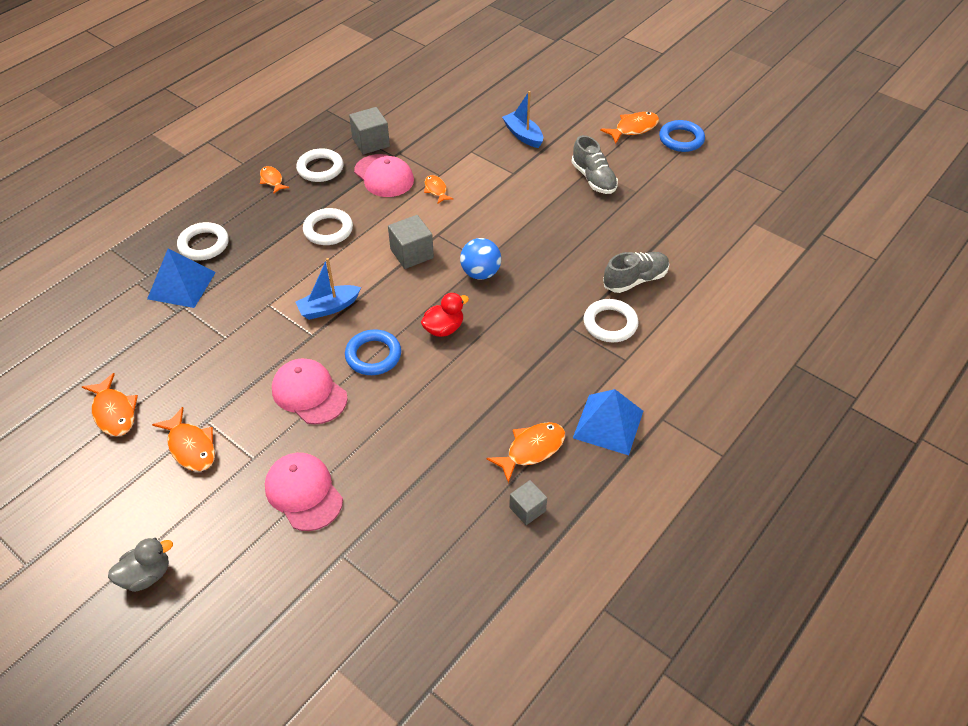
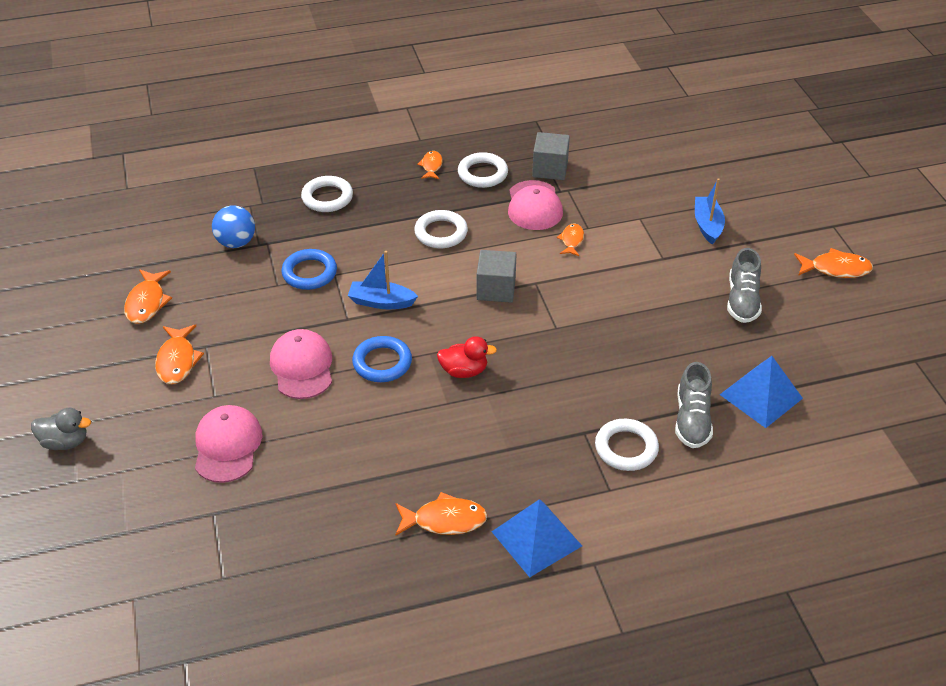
camera: 35 degrees right, 5 degrees down
blue pyramid [147,248,216,308] -> blue pyramid moved to [720,356,803,428]
blue ball [460,238,501,280] -> blue ball moved to [212,205,255,248]
grey cube [509,480,547,525] -> none
grey shoe [603,252,669,293] -> grey shoe turned 90 degrees clockwise [675,362,713,448]
blue ring [659,120,705,152] -> blue ring moved to [281,249,337,290]

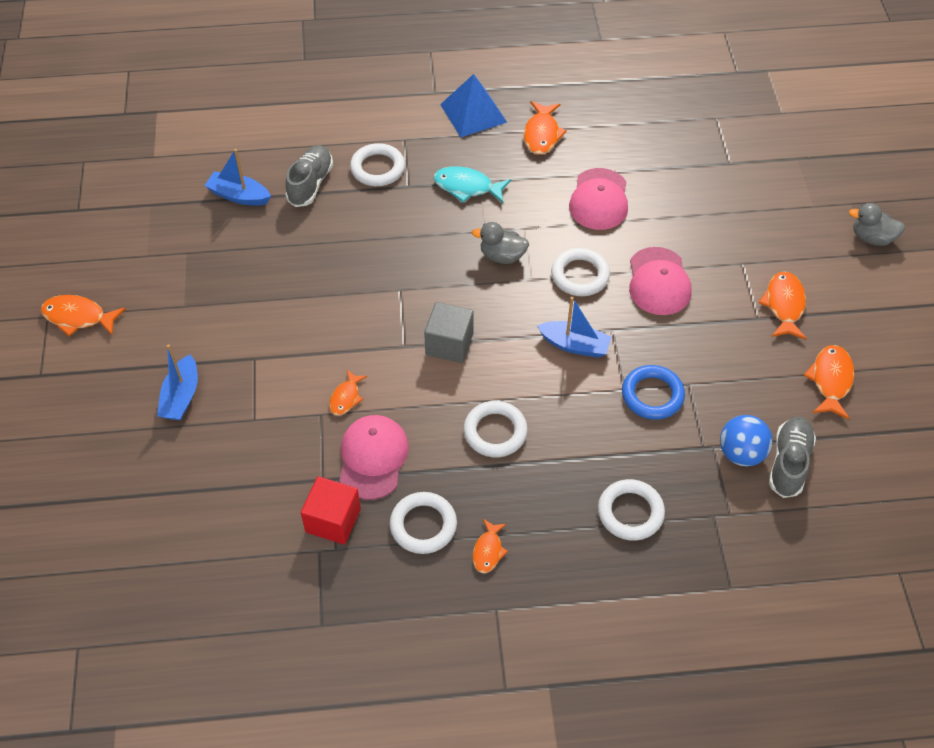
camera: 170 degrees left, 10 degrees up
pink cap [195,405,262,483] -> pink cap moved to [569,168,628,230]
blue ring [352,336,412,382] -> white ring [551,248,610,296]
orange fish [395,492,487,536] -> orange fish turned 90 degrees counterclockwise [524,101,567,155]
red duck [437,336,497,378] -> grey duck [472,222,529,264]
grey cube [532,132,570,180] -> red cube [301,476,361,545]
blue pyramid [720,356,803,428] -> blue boat [205,149,271,206]
grey shoe [727,248,762,323] -> grey shoe moved to [769,417,816,498]
none -> turquoise fish [434,166,511,203]

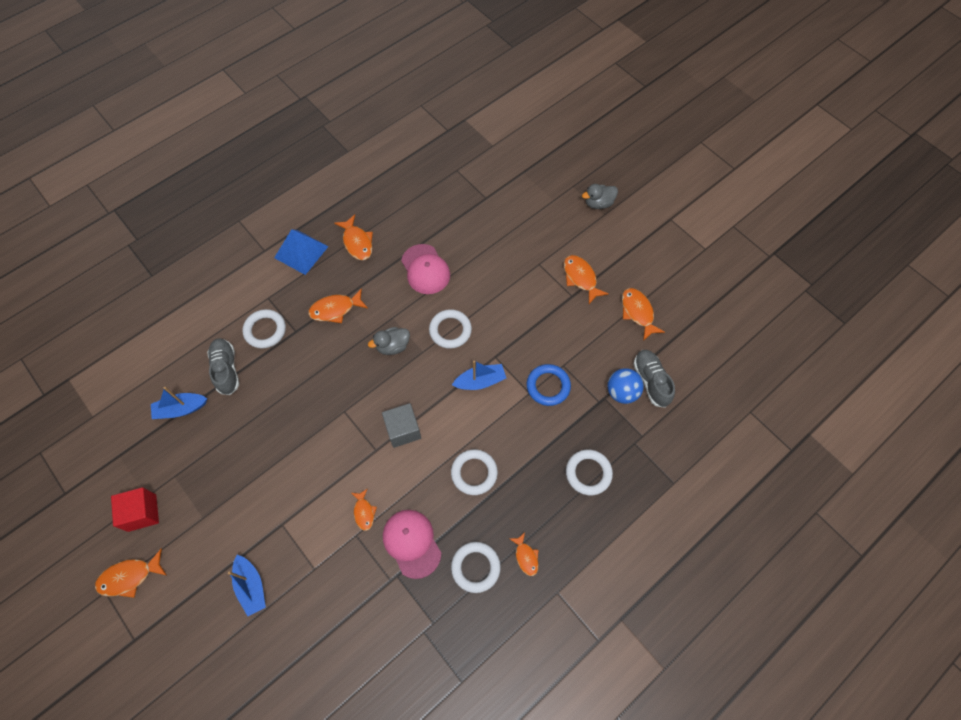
camera: 35 degrees left, 10 degrees up
red cube [301,476,361,545] -> red cube moved to [111,487,159,532]
turquoise fish [434,166,511,203] -> orange fish [308,288,368,323]
pink cap [629,247,692,315] -> none

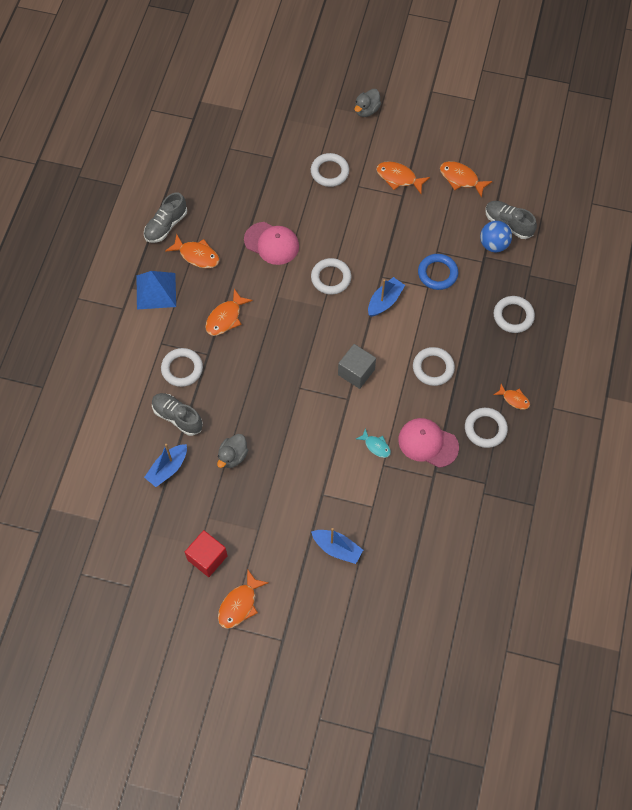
camera: 35 degrees left, 0 degrees up
orange fish [352,488,377,531] -> turquoise fish [356,428,391,458]
grey duck [368,327,410,355] -> grey duck moved to [217,434,248,468]
none -> grey shoe [144,192,187,243]
none -> white ring [311,153,349,187]

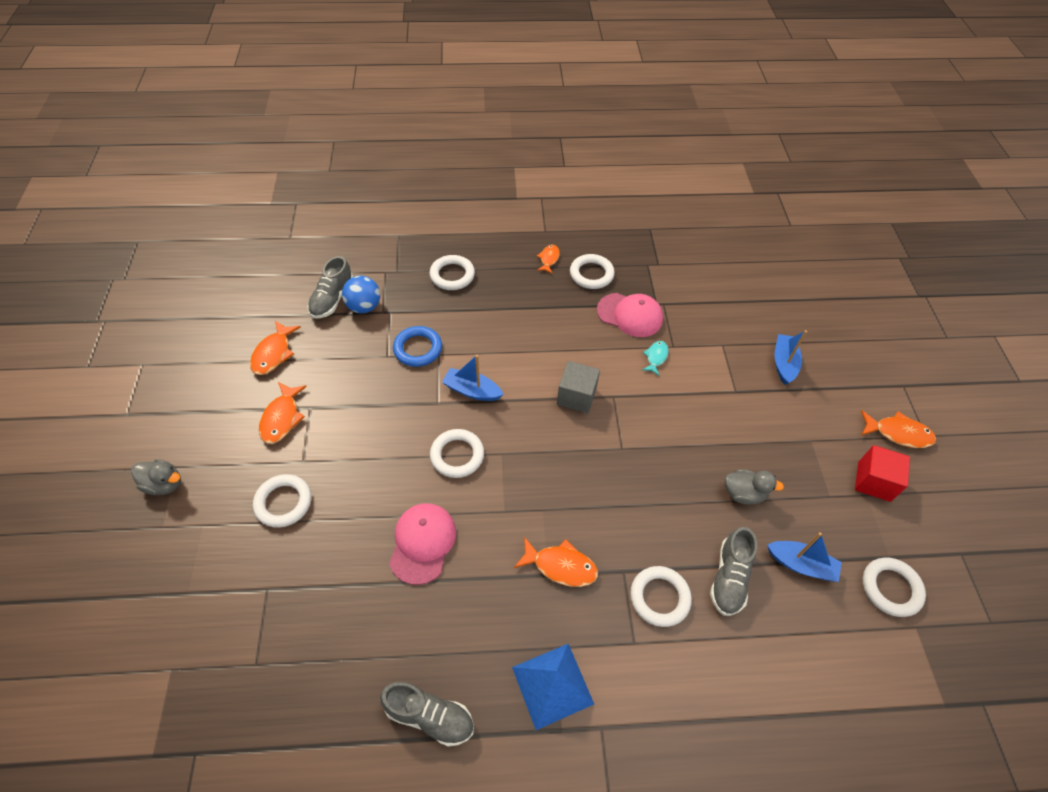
camera: 110 degrees left, 10 degrees down
orange fish [165,234,220,268] -> none
pink cap [398,418,459,468] -> pink cap turned 75 degrees counterclockwise [597,293,663,337]
white ring [413,347,455,386] -> white ring moved to [863,557,926,617]

